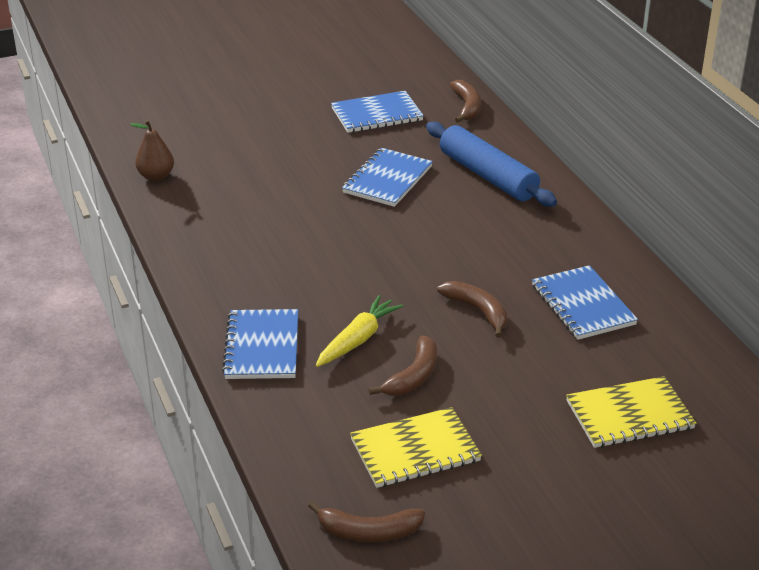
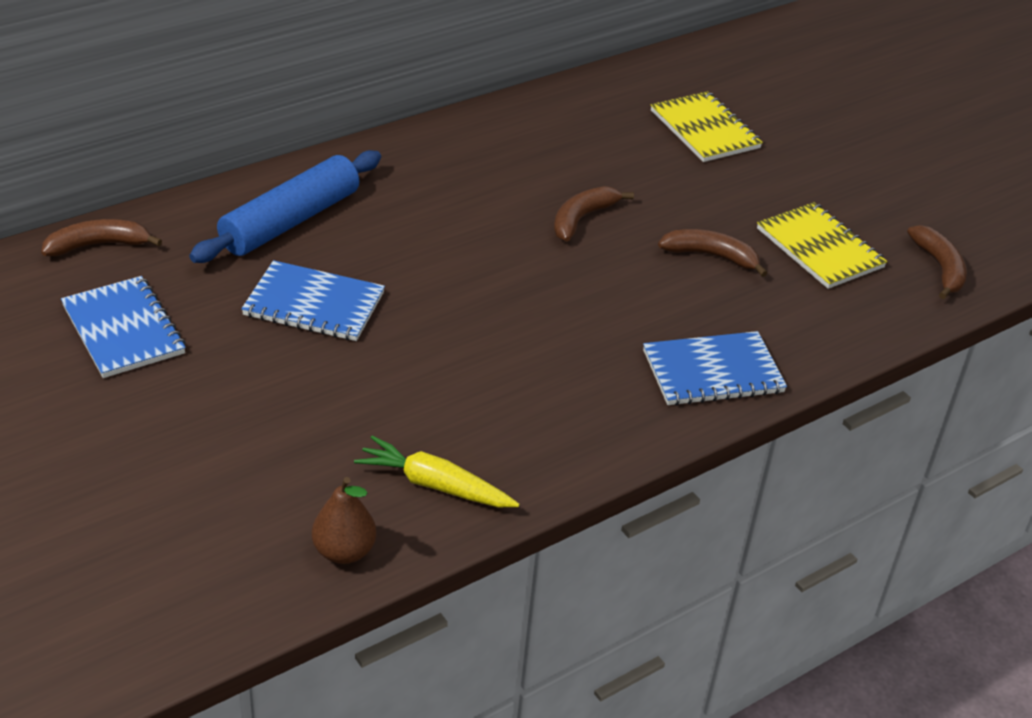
camera: 105 degrees left, 5 degrees up
yellow carrot [315,295,403,367] -> yellow carrot moved to [354,436,519,507]
blue notebook [532,265,638,340] -> none

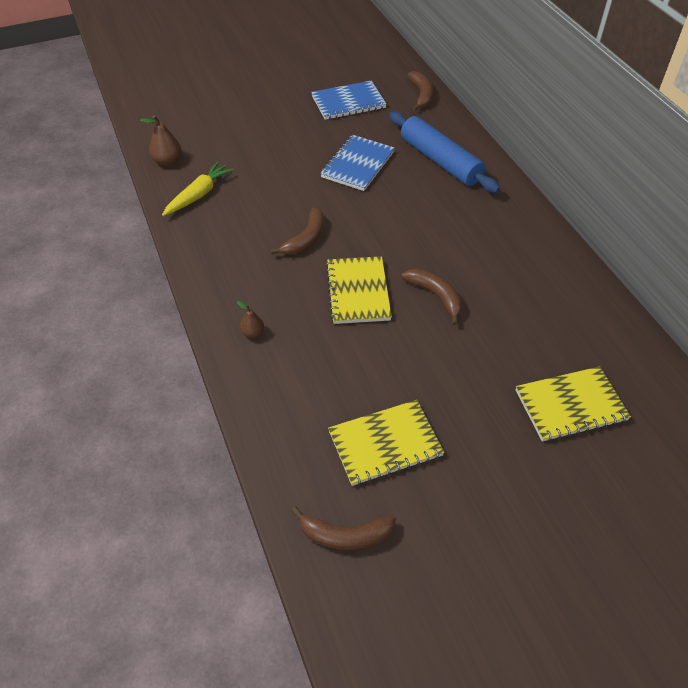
camera: 105 degrees right, 10 degrees up
blue notebook [643,331,787,406] -> brown pear [237,301,264,338]
brown banana [658,229,767,277] -> brown banana moved to [271,207,324,255]
none -> yellow notebook [326,256,392,324]

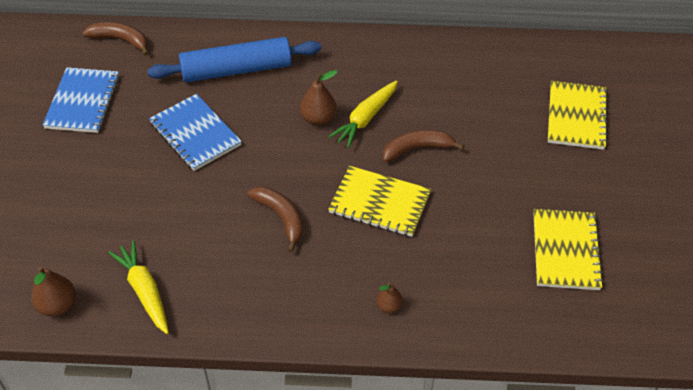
camera: 65 degrees left, 0 degrees up
brown banana [291,507,396,550] -> none
none -> brown pear [300,70,338,126]
none -> yellow carrot [328,80,398,148]

